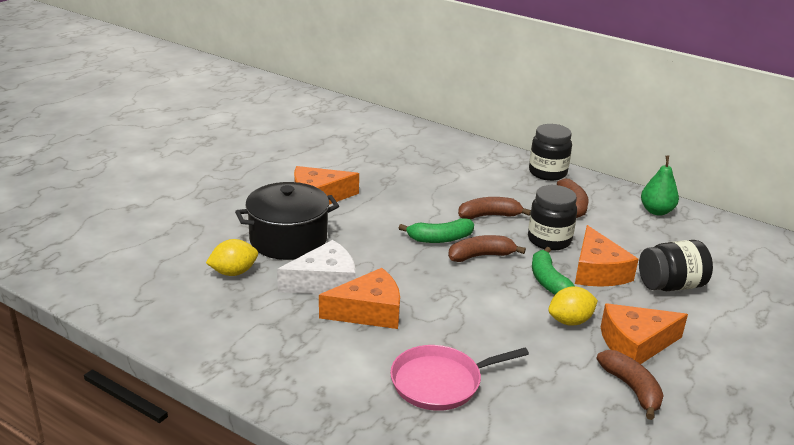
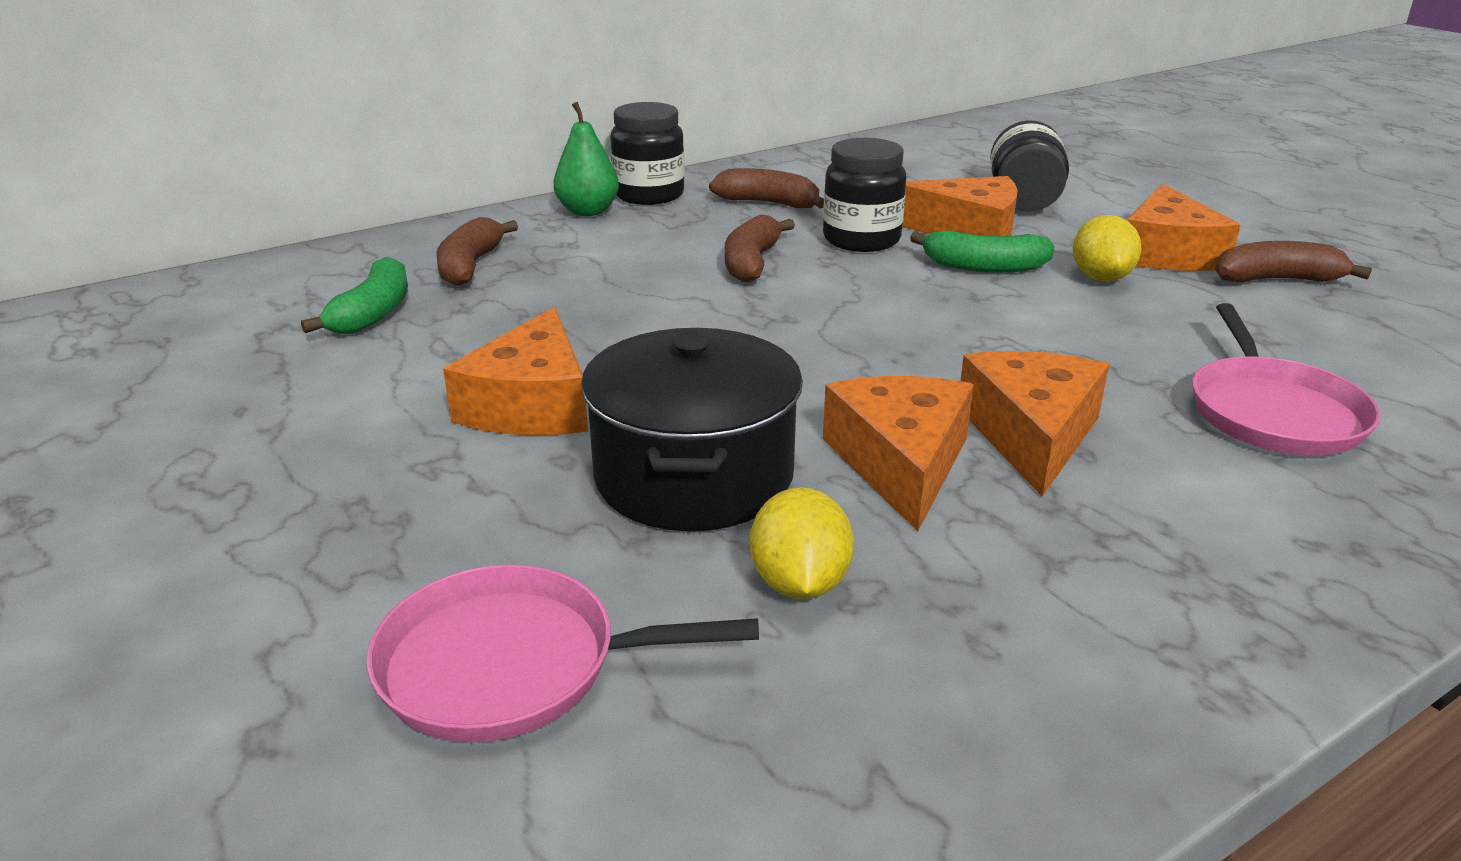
camera: 65 degrees left, 0 degrees up
white cheese [277,240,355,294] -> orange cheese [823,376,974,531]
green banana [399,218,474,243] -> green banana moved to [301,257,408,334]
brown banana [448,235,526,262] -> brown banana moved to [436,217,518,286]
green pear [641,156,679,216] -> green pear moved to [554,102,619,216]
none -> pink pan [367,565,759,742]

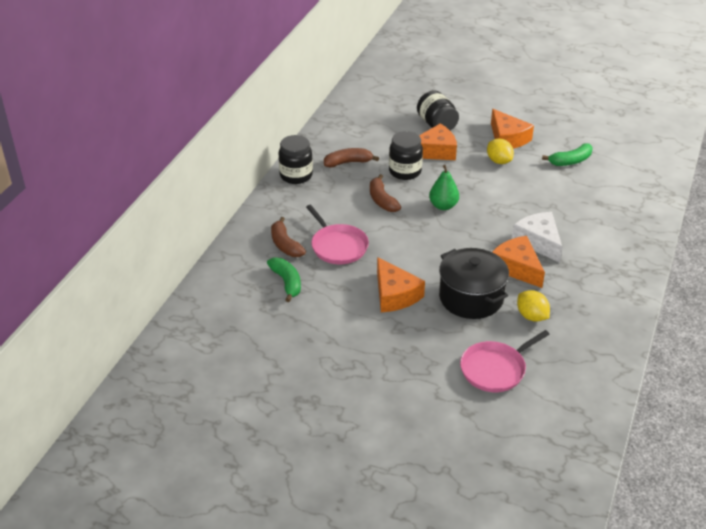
camera: 35 degrees left, 10 degrees up
green pear [554,102,619,216] -> green pear moved to [429,165,459,210]
green banana [910,230,1054,273] -> green banana moved to [542,143,592,166]
orange cheese [961,351,1109,496] -> white cheese [511,212,563,263]
pink pan [1192,303,1380,455] -> pink pan moved to [306,205,369,264]
brown banana [1215,241,1372,283] -> none

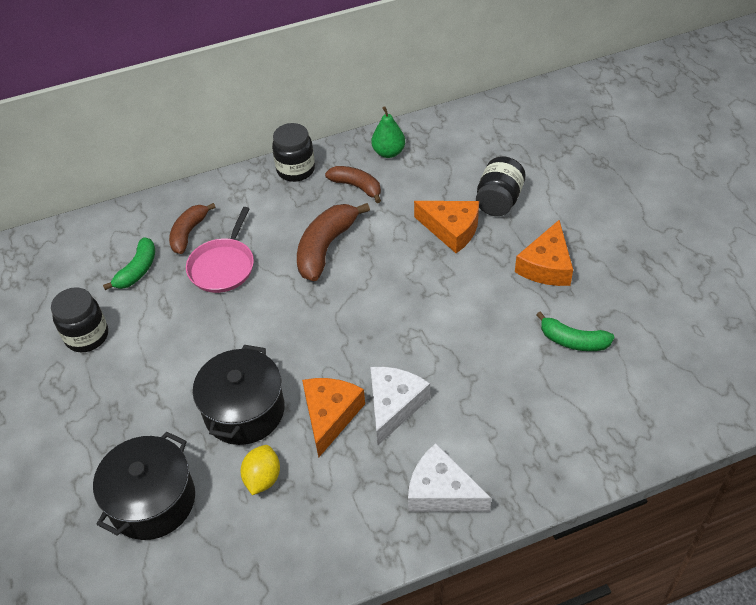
camera: 50 degrees right, 10 degrees up
brown banana [370,174,401,212] -> brown banana [297,203,370,281], size x1.54
orange cheese [377,257,425,312] -> none
black jar [389,131,423,180] -> black jar moved to [51,287,108,352]
green pear [429,165,459,210] -> green pear moved to [371,106,405,158]
pink pan [460,330,550,392] -> black pot [93,432,195,540]
yellow lemon [487,139,514,164] -> none
none -> white cheese [408,443,492,512]

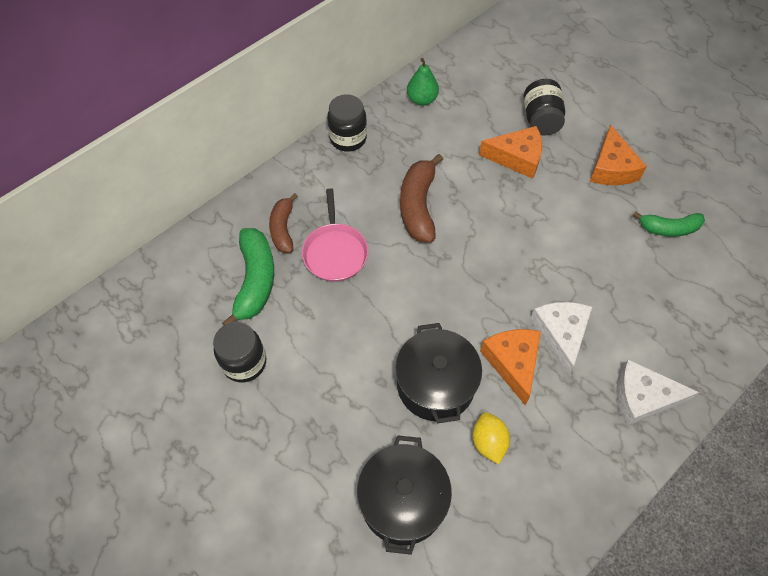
camera: 25 degrees left, 10 degrees up
green banana [103,237,155,290] -> green banana [222,228,274,325], size x1.54
brown banana [325,166,381,203] -> none

